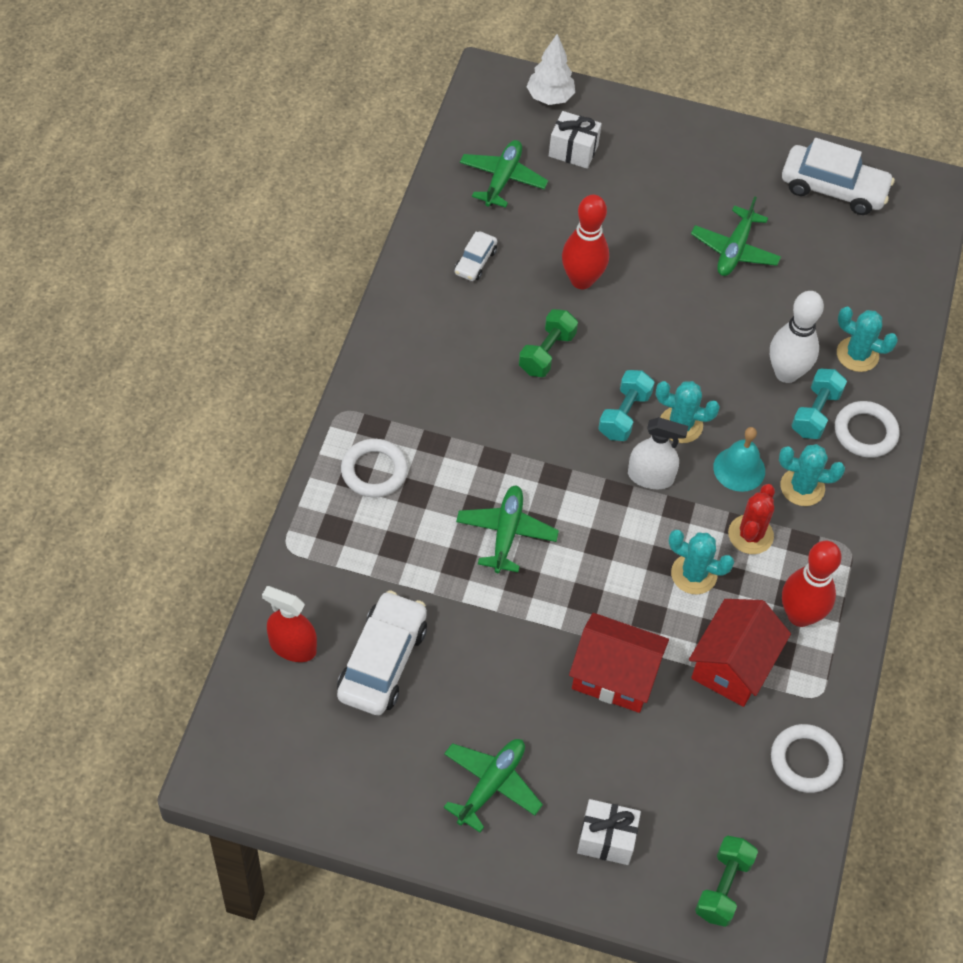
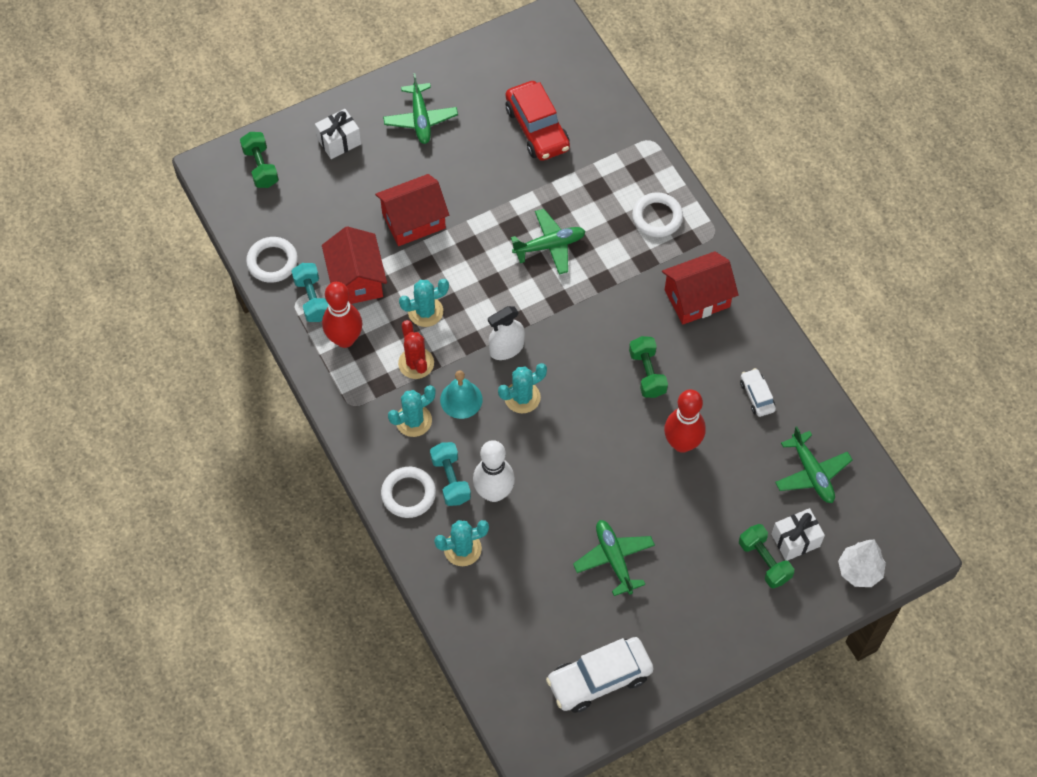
camera: 140 degrees right, 5 degrees up
red spray bottle [262,586,317,662] -> none
white car [337,590,427,715] -> red car [506,81,570,161]
green plane [456,485,559,573] -> green plane turned 75 degrees counterclockwise [511,209,585,274]
turquoise dumbbell [598,370,655,441] -> turquoise dumbbell moved to [292,263,329,322]
none -> red house [662,251,739,325]
none -> green dumbbell [739,524,794,589]

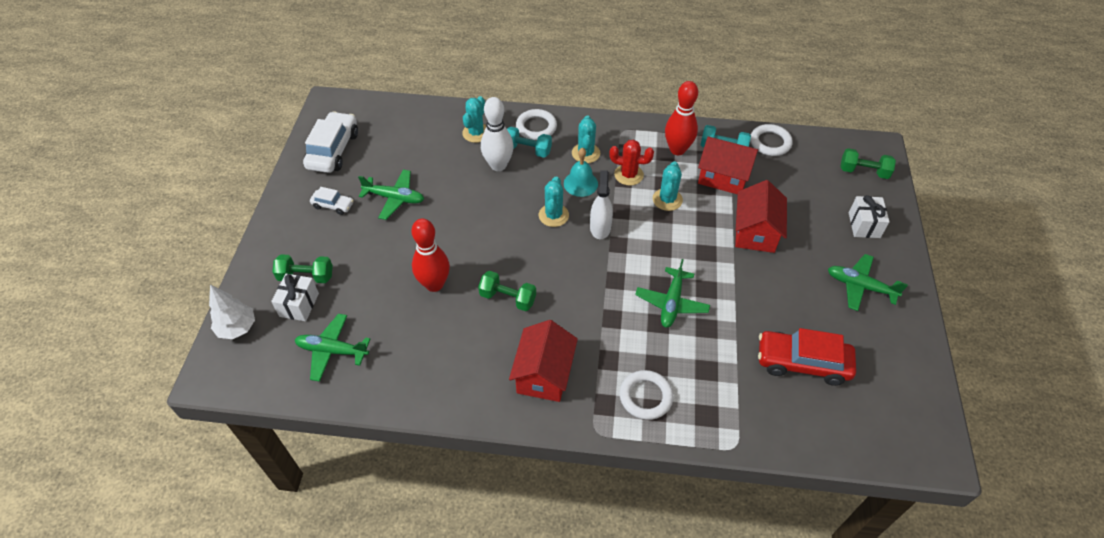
camera: 125 degrees right, 10 degrees down
white car [740,368,776,417] -> white car moved to [310,187,354,215]

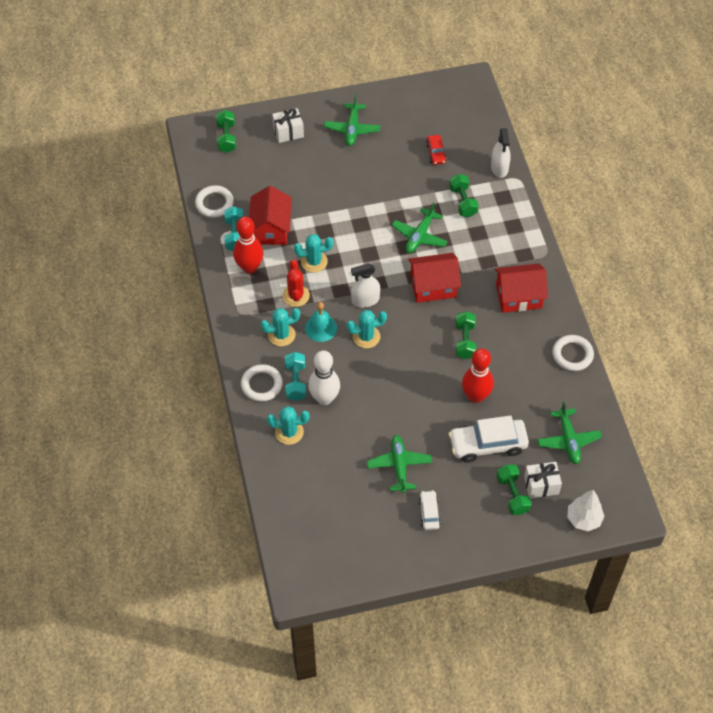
camera: 110 degrees left, 5 degrees up
white car [303,111,358,173] -> white car moved to [449,415,529,463]
white ring [620,370,673,420] -> white ring moved to [553,335,594,371]
green plane [635,259,710,328] -> green plane turned 120 degrees clockwise [392,202,448,253]
red house [735,180,787,253] -> red house moved to [408,253,461,303]
red car [758,328,856,386] -> red car [426,135,447,165], size x0.52
none -> green dumbbell [449,174,479,217]
none -> white spray bottle [491,128,511,178]

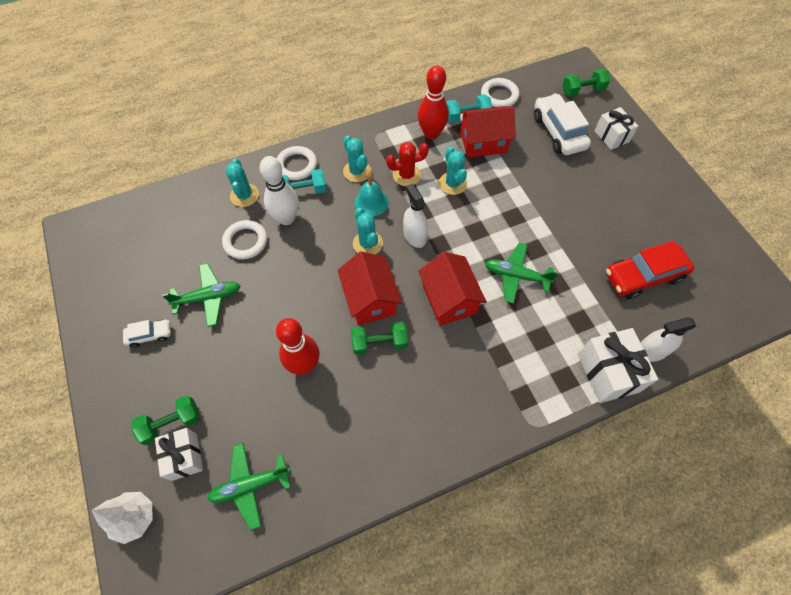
camera: 80 degrees right, 5 degrees up
green plane [324,95,380,146] -> none
red car [426,135,447,165] -> red car [606,241,694,299], size x1.92
green dumbbell [449,174,479,217] -> none
white car [449,415,529,463] -> white car moved to [534,93,591,155]
red house [495,263,548,313] -> red house moved to [337,251,402,325]
white ring [553,335,594,371] -> white ring moved to [222,220,267,259]
none -> white gift [578,328,658,403]

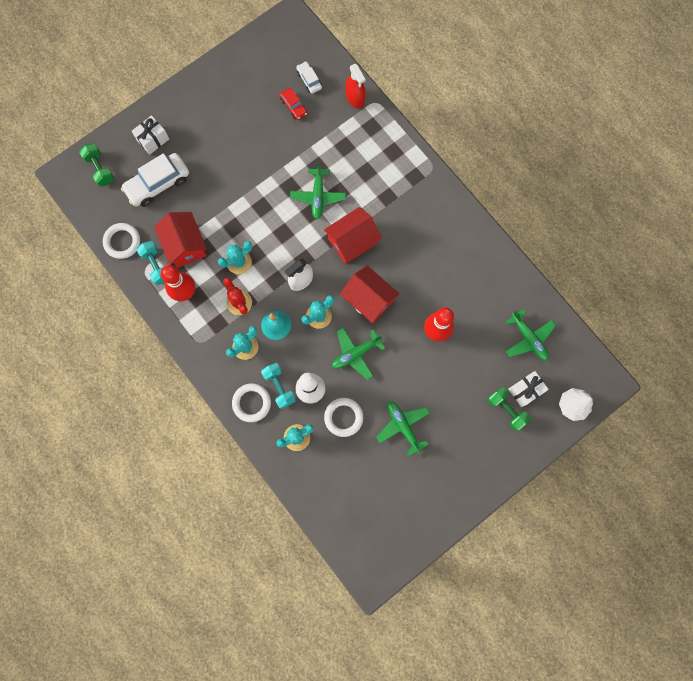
camera: 105 degrees left, 15 degrees up
white car [123,320,171,348] -> white car moved to [296,61,322,94]
red house [337,251,402,325] -> red house turned 75 degrees clockwise [340,266,399,324]
green dumbbell [351,322,408,355] -> none
white gift [578,328,658,403] -> none
red car [606,241,694,299] -> red car [280,88,307,120], size x0.52
white spray bottle [641,317,696,362] -> red spray bottle [345,64,366,109]
none -> green plane [332,328,385,380]

